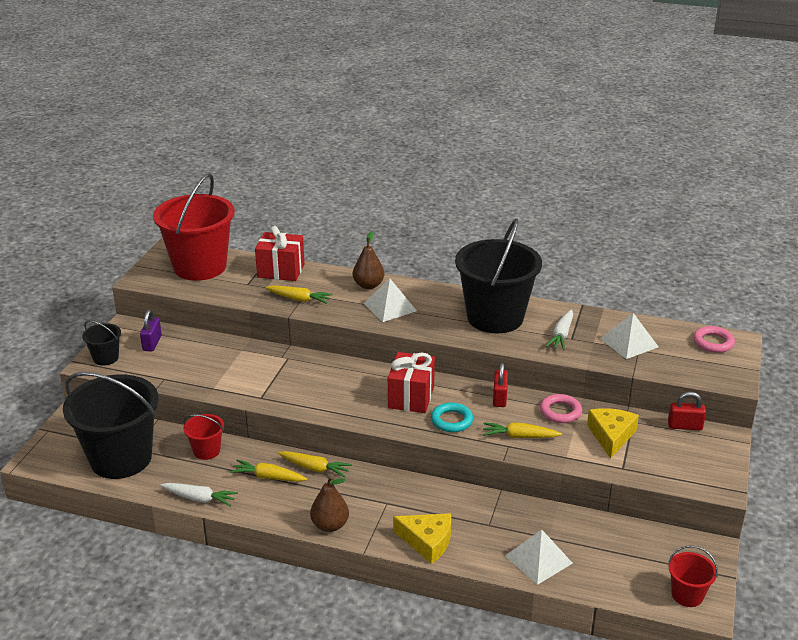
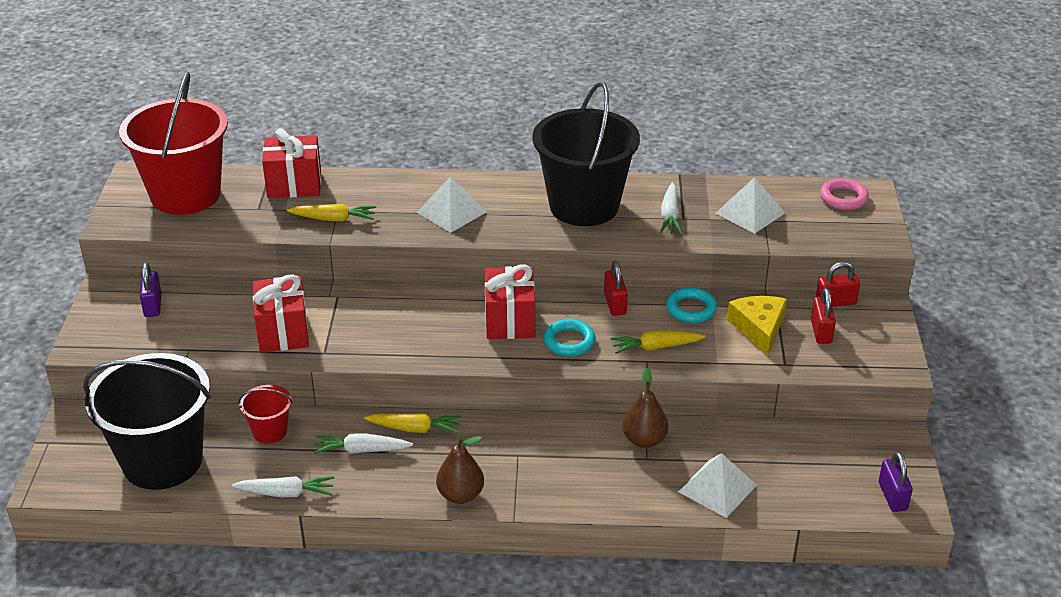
camera: 15 degrees left, 5 degrees up
black bucket [82,320,121,366] -> none
yellow carrot [230,459,307,482] -> white carrot [314,433,413,454]
brown pear [353,231,384,289] -> brown pear moved to [622,368,669,448]
yellow cheese [393,513,451,564] -> none
pink ring [540,394,582,423] -> turquoise ring [666,287,717,323]
red bucket [668,545,718,607] -> purple padlock [879,452,913,512]
none -> red gift [253,274,309,353]
none -> red padlock [811,288,836,344]

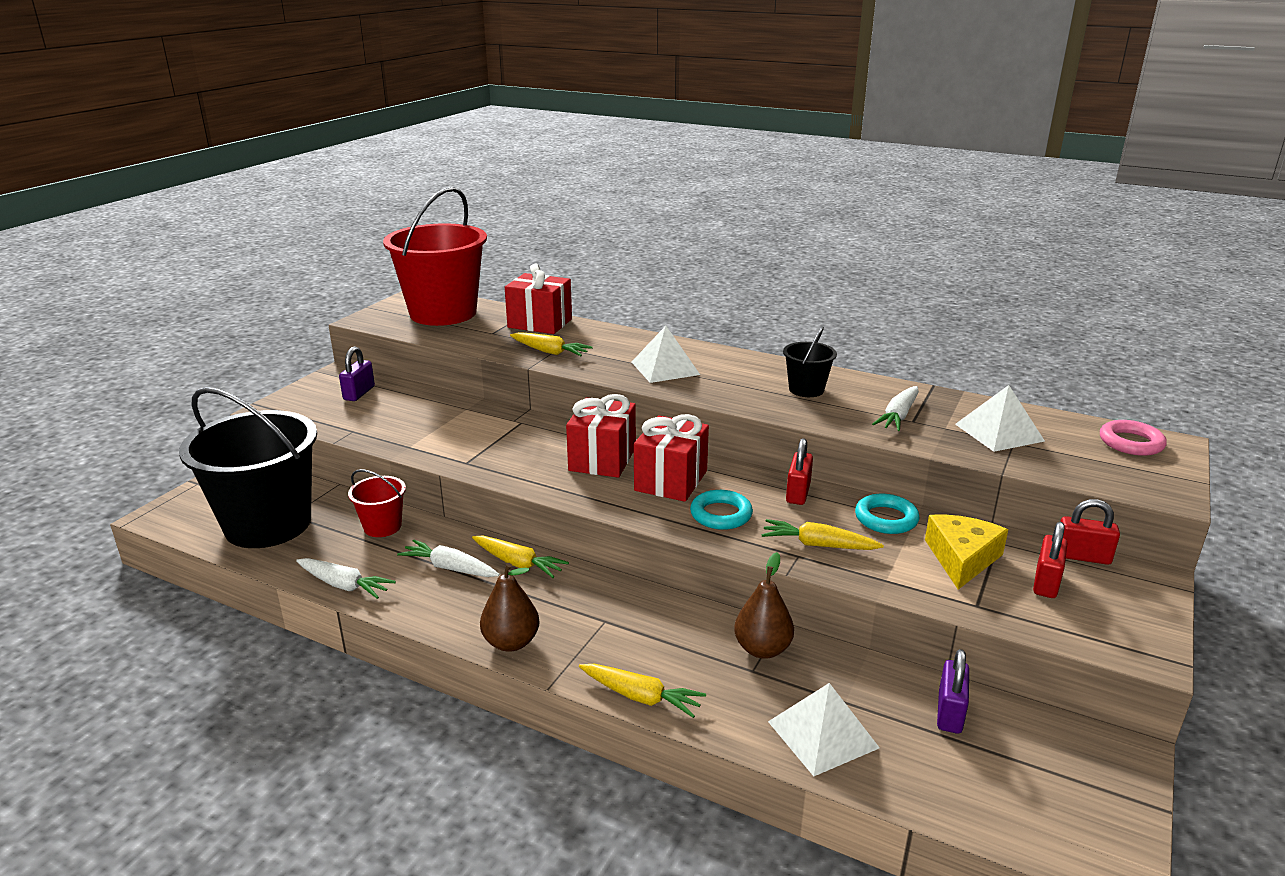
camera: 25 degrees right, 10 degrees down
red gift [253,274,309,353] -> red gift moved to [566,394,636,478]
black bucket [532,81,640,226] -> black bucket [783,327,837,397], size x0.44
purple padlock [879,452,913,512] -> purple padlock moved to [937,649,969,734]
none -> yellow carrot [579,664,706,718]

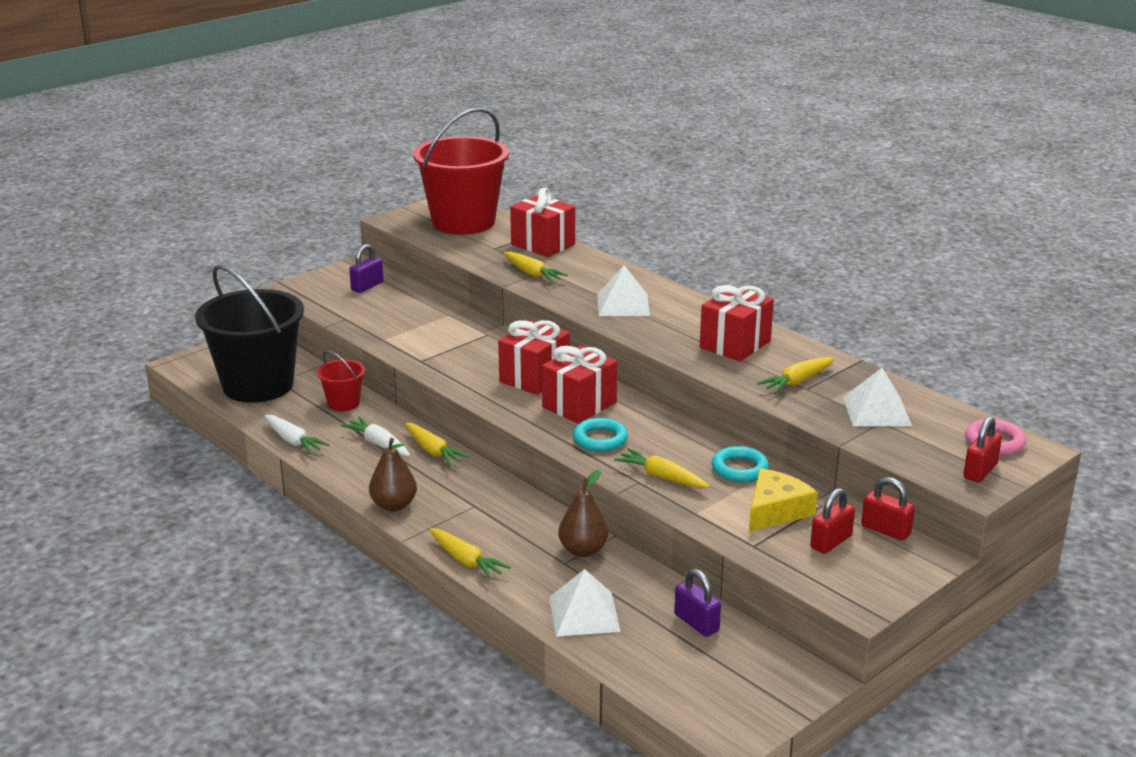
camera: 20 degrees right, 0 degrees up
black bucket [783,327,837,397] -> red gift [700,285,774,361]
red padlock [786,438,813,505] -> red padlock moved to [963,416,1002,483]
white carrot [872,386,919,431] -> yellow carrot [757,357,834,393]
purple padlock [937,649,969,734] -> purple padlock turned 75 degrees counterclockwise [674,569,721,637]

